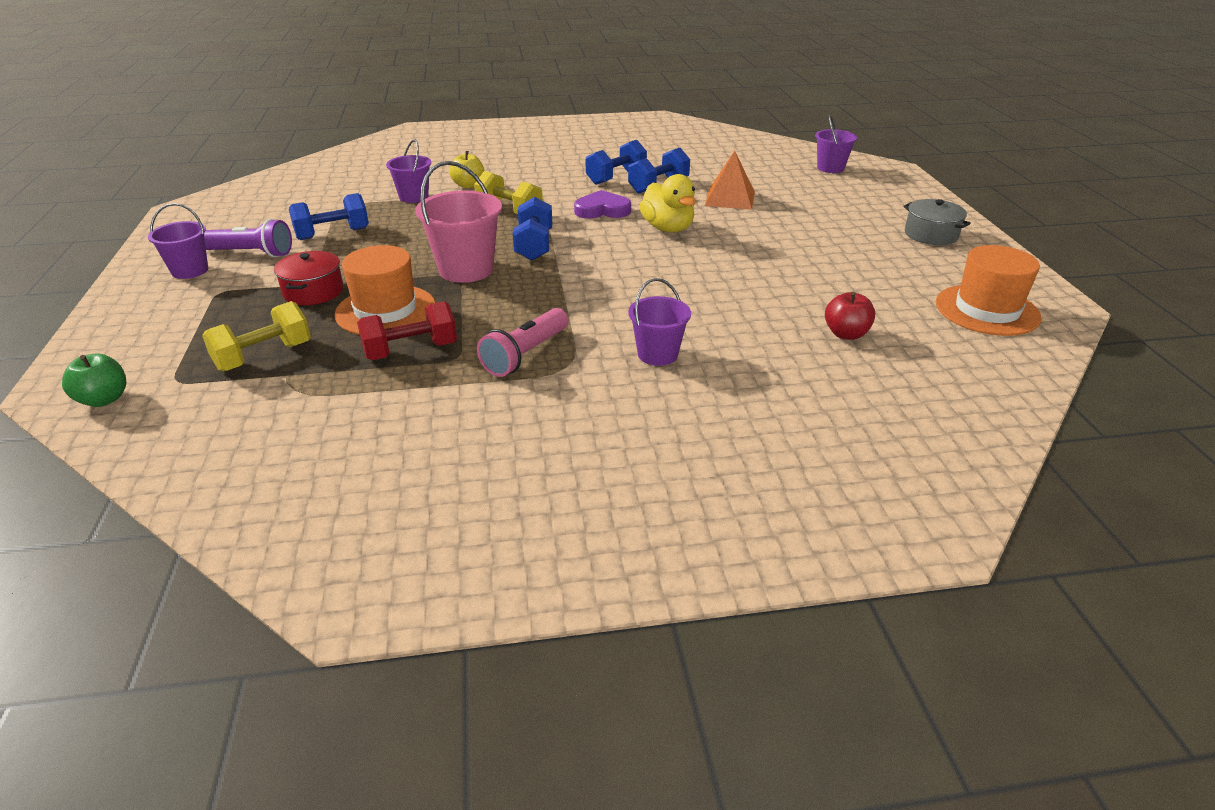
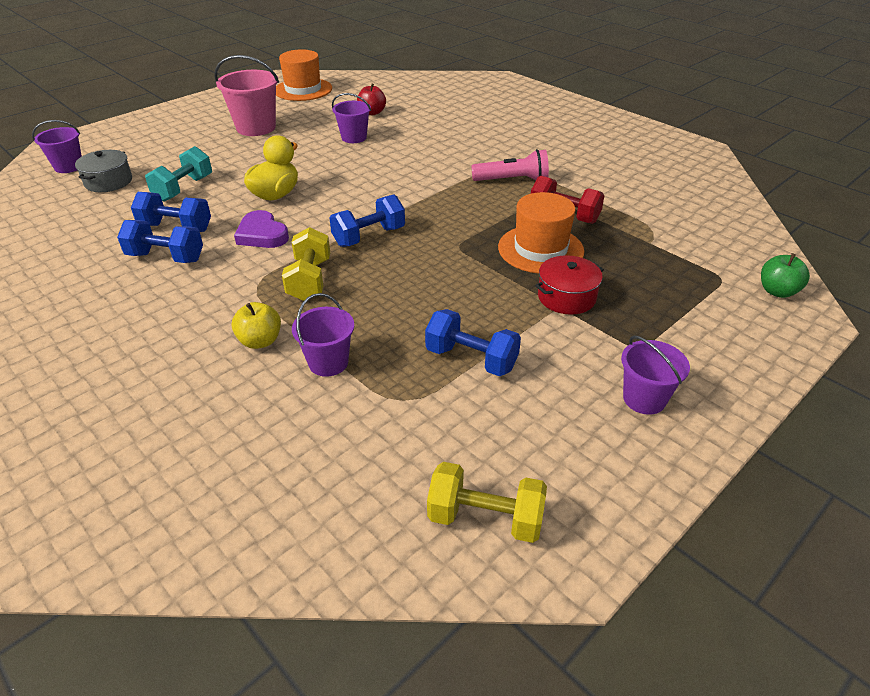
camera: 125 degrees left, 5 degrees up
yellow dumbbell [202,301,311,372] -> yellow dumbbell moved to [427,462,547,543]
purple flashlight [204,219,292,257] -> none
pink bucket [415,161,502,283] -> pink bucket moved to [215,55,279,136]
purple bucket [628,278,691,366] -> purple bucket moved to [332,93,371,143]
orange pyramid [705,151,755,210] -> turquoise dumbbell [145,146,212,202]
grey pot [903,199,971,245] -> grey pot moved to [75,150,132,192]

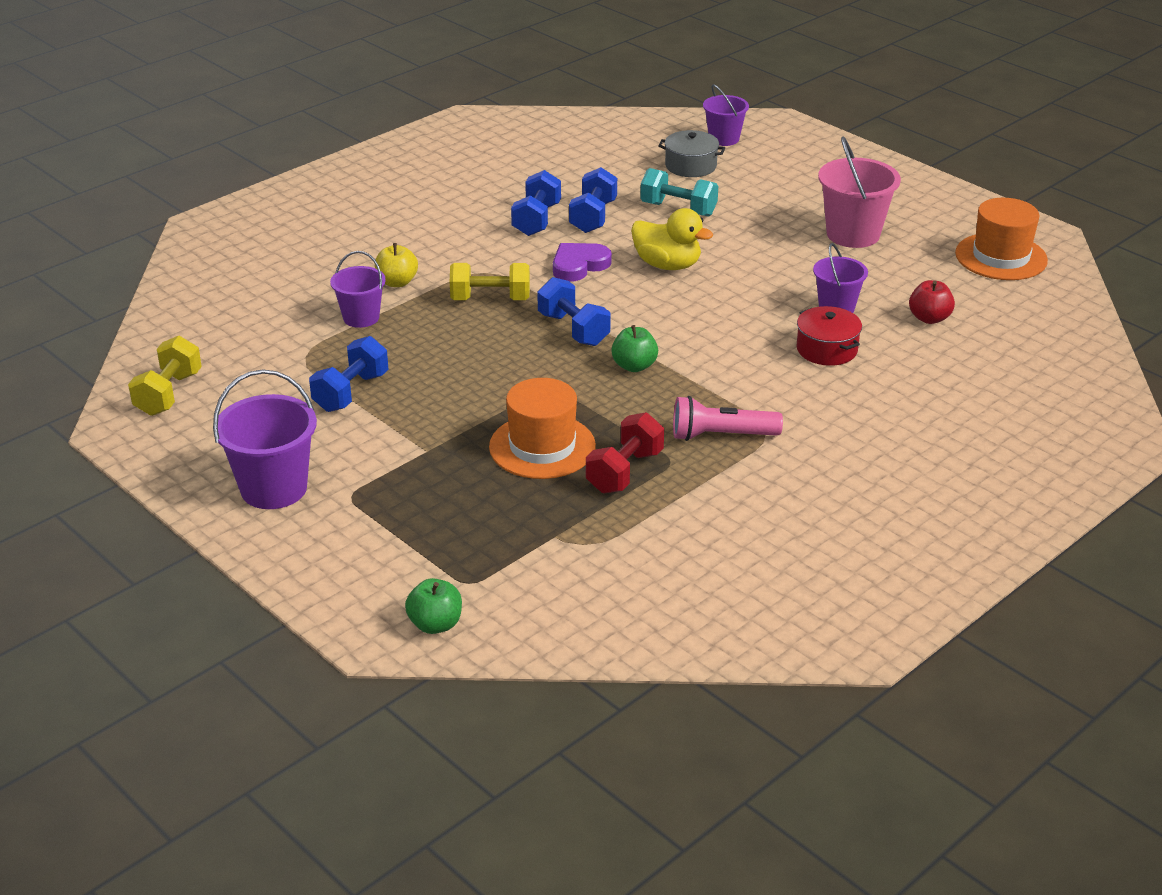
camera: 90 degrees right, 5 degrees down
pink flashlight [471,149,549,181] -> pink flashlight turned 90 degrees clockwise [673,396,783,441]
red pot [535,255,604,315] -> red pot moved to [796,306,862,366]
purple bucket [621,335,690,415] -> purple bucket [213,369,317,509], size x1.59
none -> green apple [611,325,658,372]

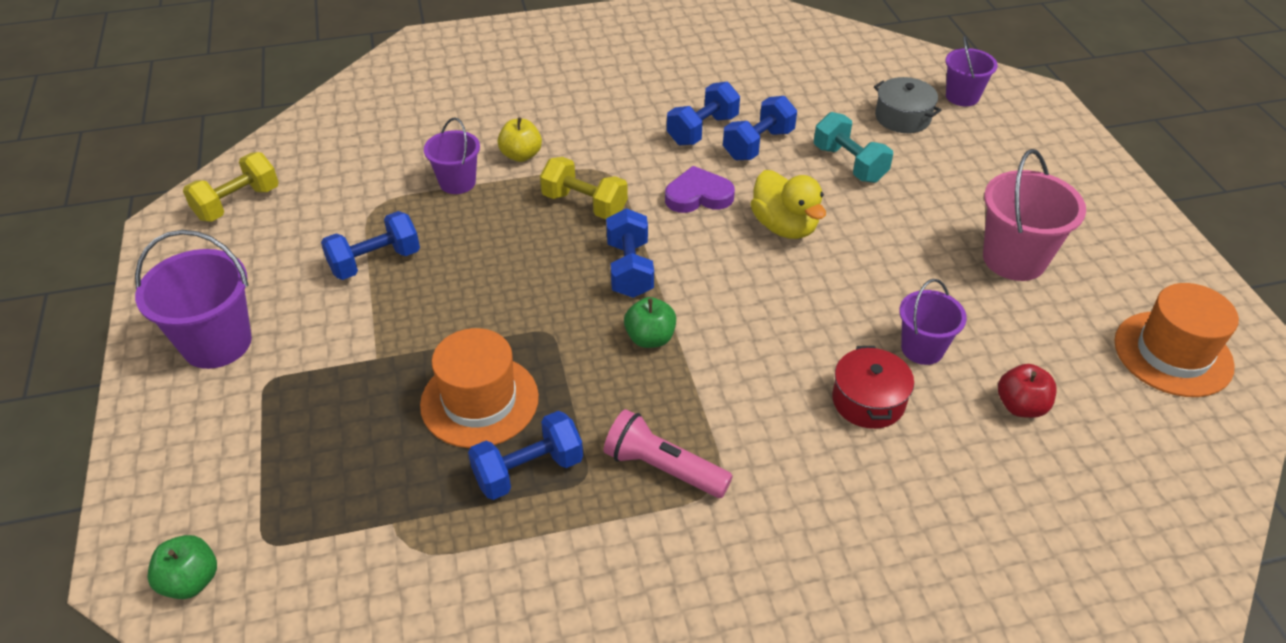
camera: 30 degrees right, 10 degrees up
red dumbbell [586,412,664,494] -> blue dumbbell [468,411,583,500]

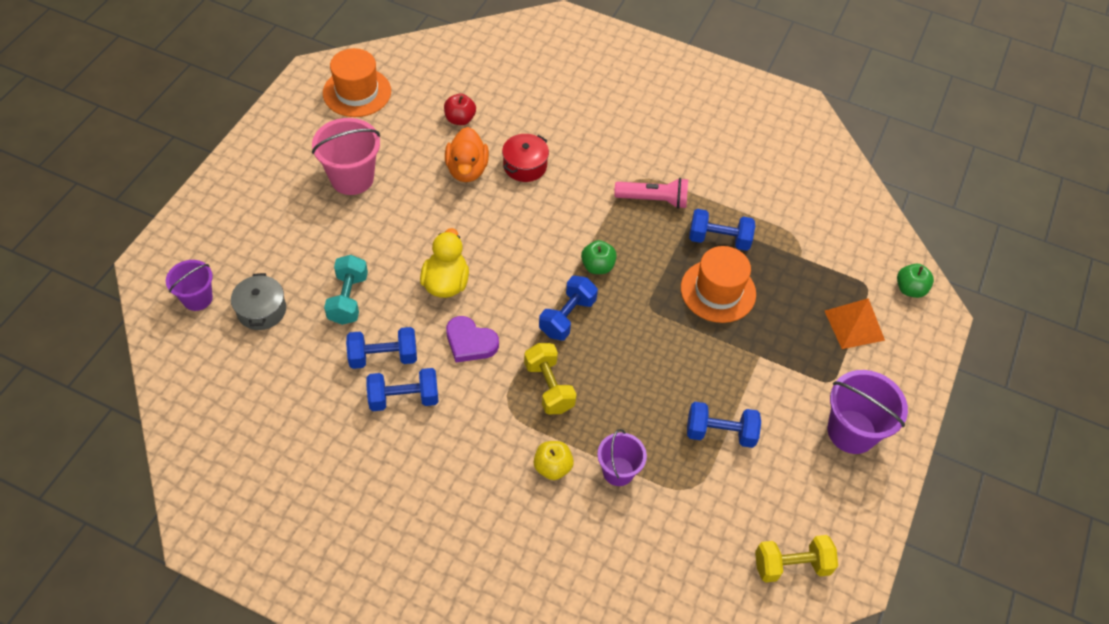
camera: 145 degrees left, 10 degrees up
pink flashlight [604,409,733,498] -> pink flashlight turned 60 degrees counterclockwise [614,178,688,209]
purple bucket [899,279,967,365] -> orange duck [445,127,489,182]
none -> orange pyramid [825,298,885,349]

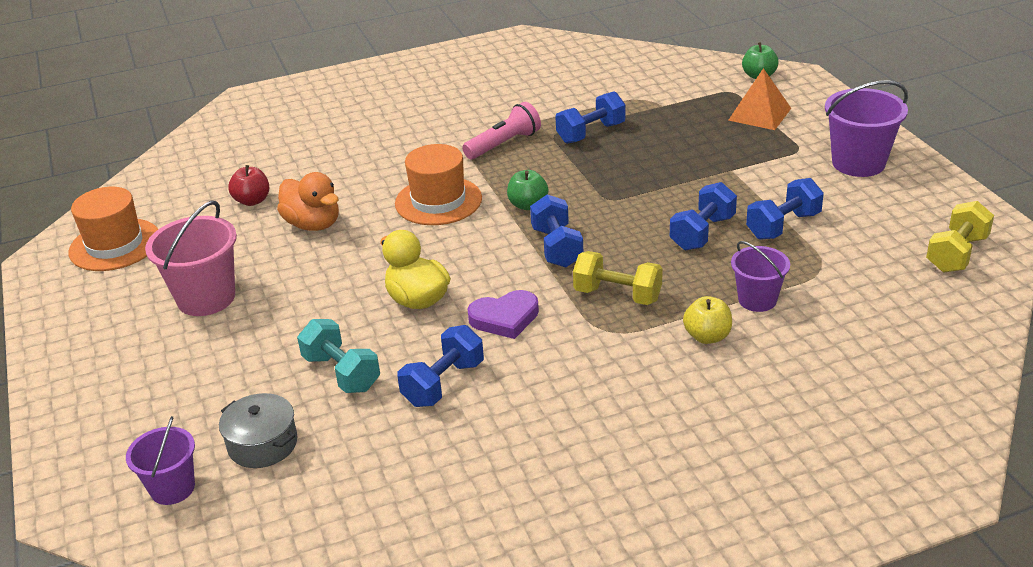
camera: 40 degrees left, 20 degrees down
blue dumbbell [366,368,439,411] -> blue dumbbell moved to [670,182,737,251]
red pot [502,134,549,182] -> none
orange hat [681,246,756,323] -> orange hat moved to [395,144,482,225]

